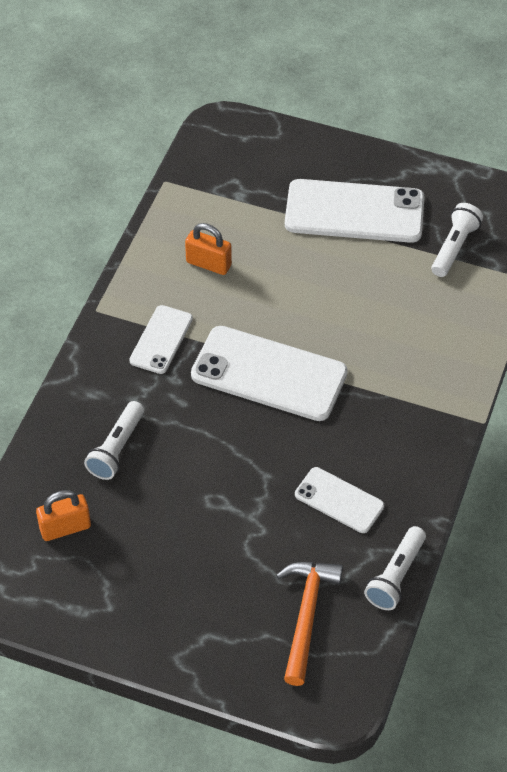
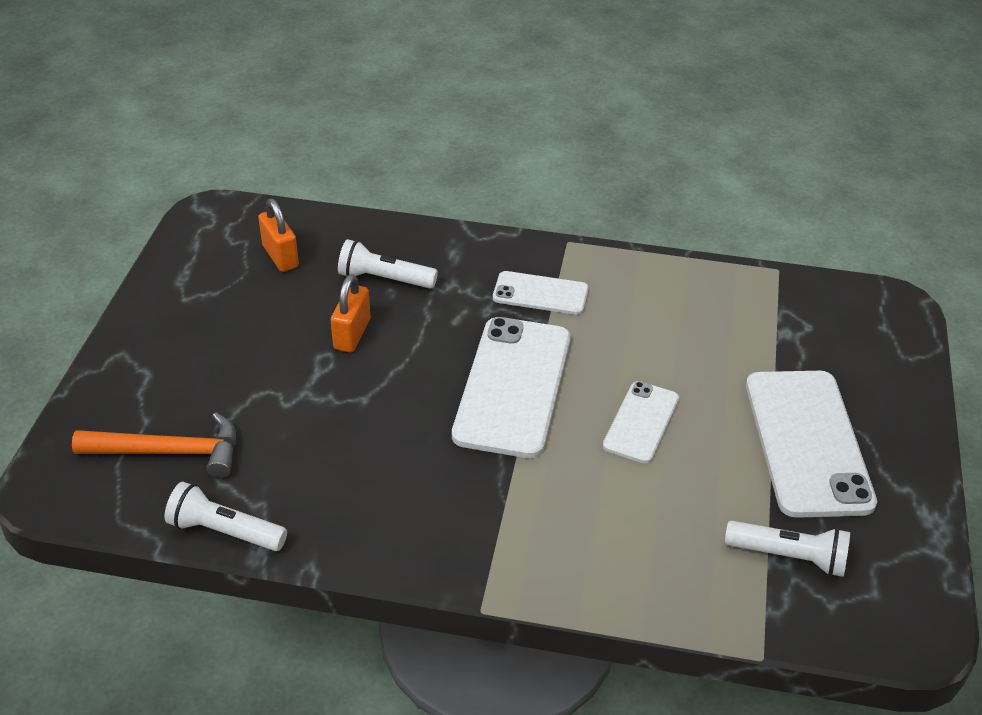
camera: 80 degrees right, 10 degrees down
orange padlock [185,223,232,275] -> orange padlock moved to [331,274,370,352]
white phone [295,467,384,533] -> white phone moved to [603,381,679,463]

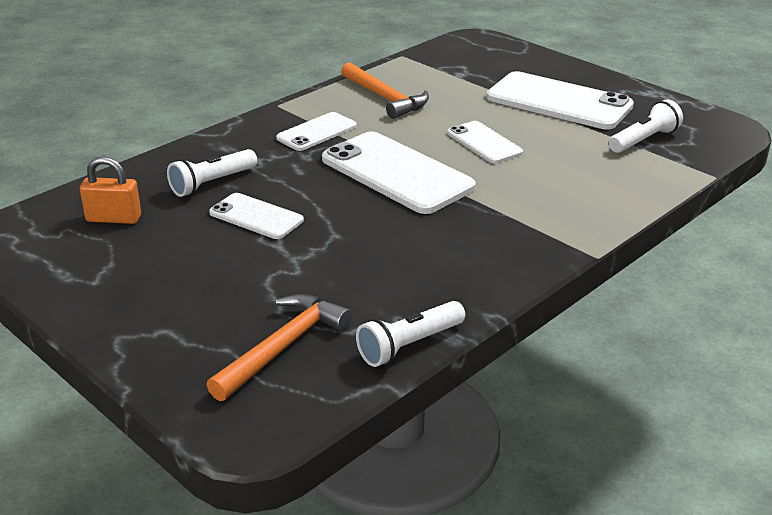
camera: 55 degrees left, 10 degrees down
orange padlock [331,274,370,352] -> white phone [209,193,304,239]
none -> orange hammer [341,62,429,119]

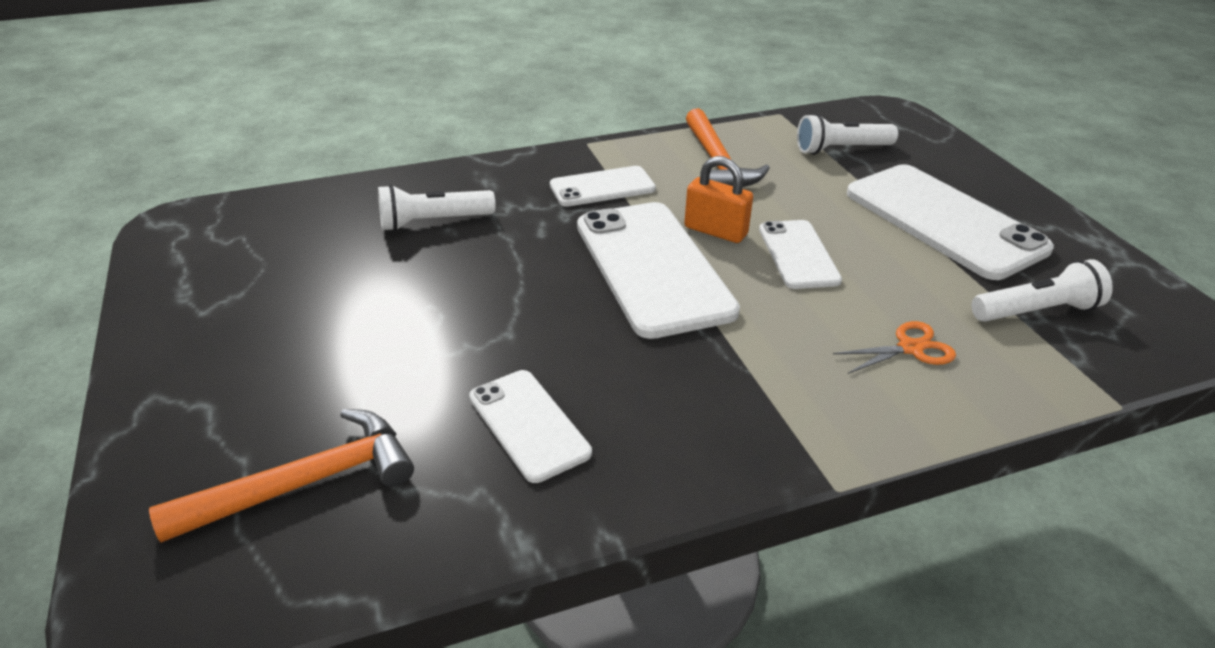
camera: 25 degrees right, 5 degrees up
orange padlock [80,156,141,224] -> orange padlock moved to [684,156,753,243]
white phone [209,193,304,239] -> white phone moved to [469,370,592,483]
white flashlight [356,301,465,367] -> white flashlight moved to [797,114,898,155]
none -> orange scissors [833,321,956,374]

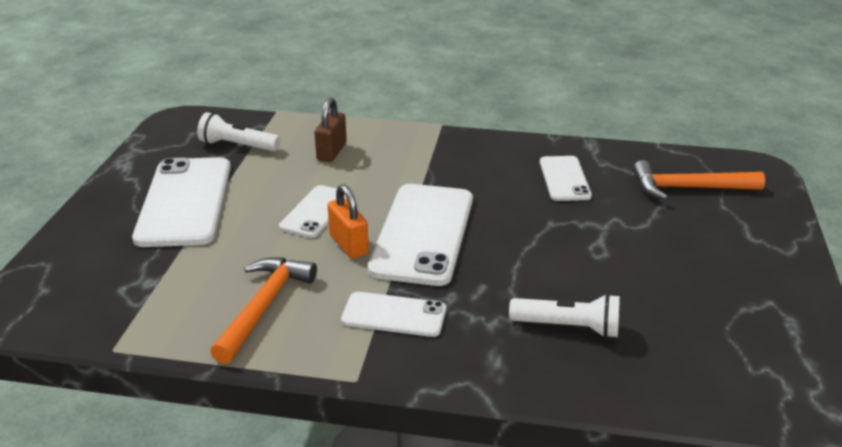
camera: 150 degrees left, 5 degrees down
white flashlight [797,114,898,155] -> none
orange scissors [833,321,956,374] -> brown padlock [314,98,347,162]

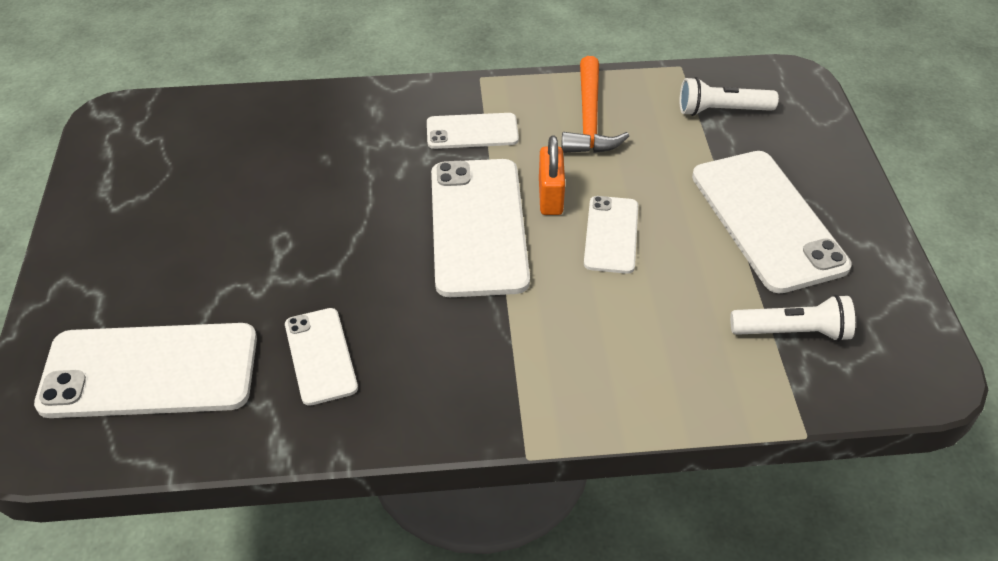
camera: 165 degrees right, 15 degrees up
brown padlock [314,98,347,162] -> none
orange padlock [327,184,369,259] -> orange padlock turned 45 degrees clockwise [539,136,565,215]
white flashlight [509,294,620,338] -> white flashlight moved to [680,77,779,116]
orange hammer [633,160,765,200] -> white phone [34,323,257,418]

